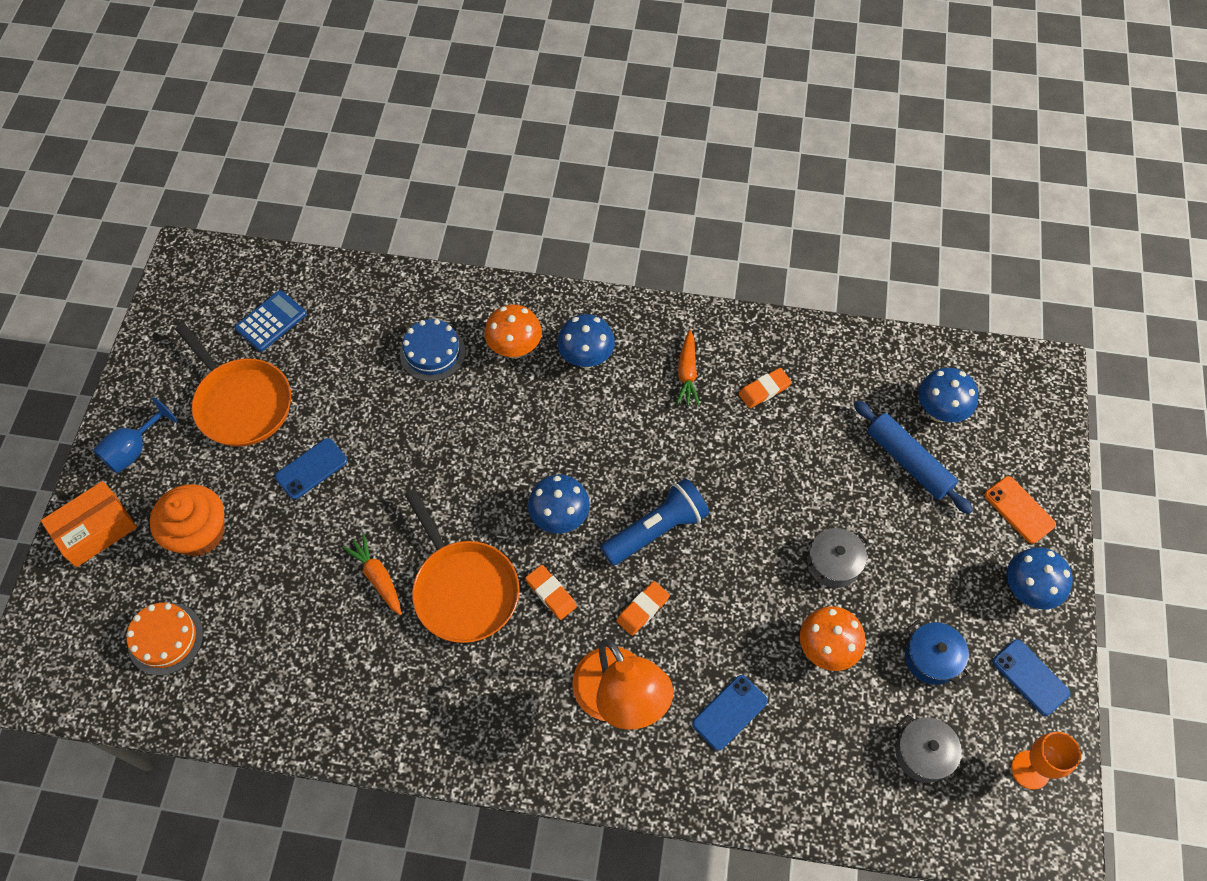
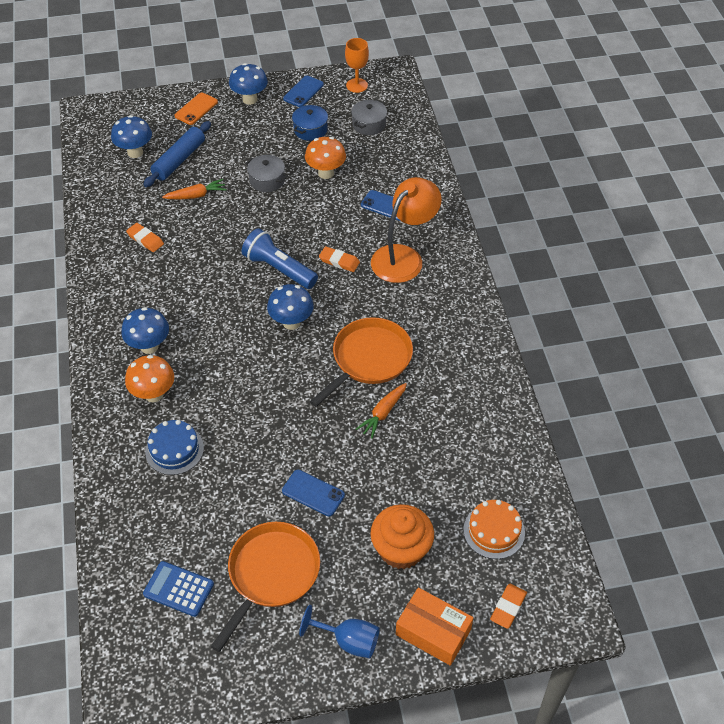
camera: 110 degrees left, 10 degrees down
orange eraser [525,565,577,620] -> orange eraser moved to [490,584,527,629]
orange carrot [676,330,700,406] -> orange carrot moved to [162,179,227,199]

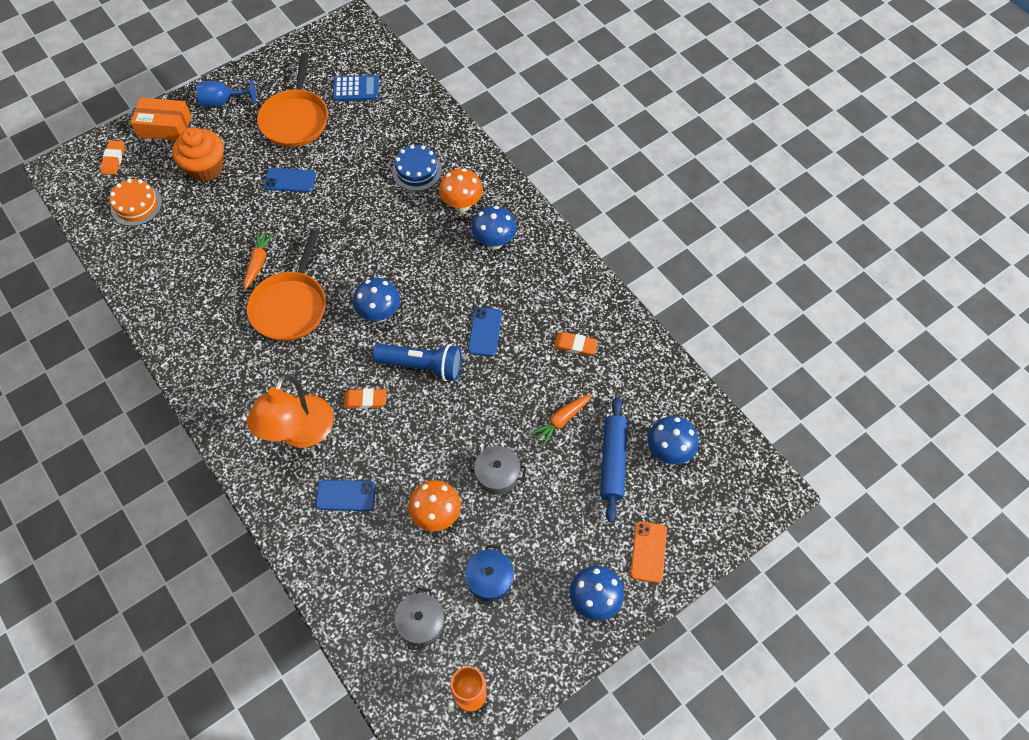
camera: 155 degrees right, 10 degrees up
blue phone [283,76,324,107] -> blue phone moved to [468,307,502,356]

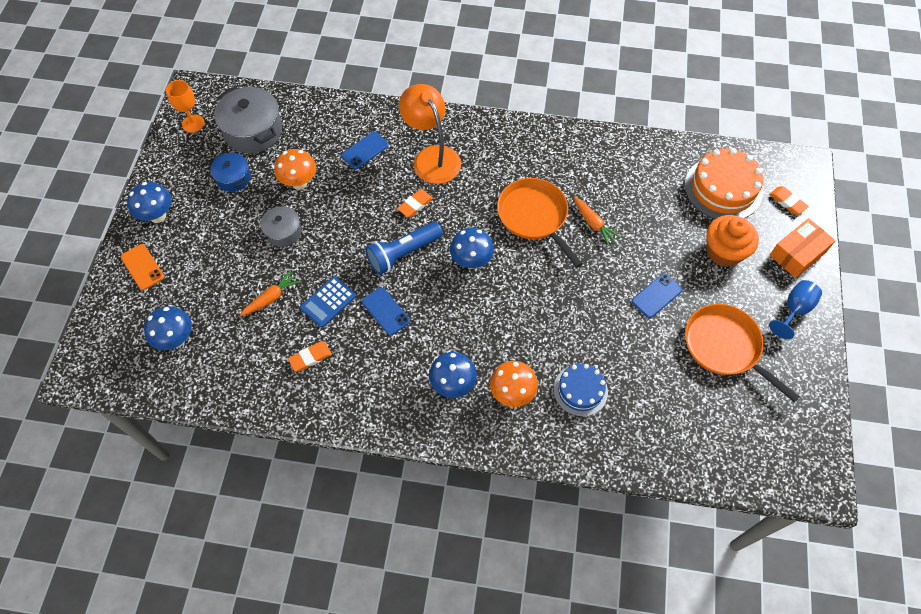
camera: 135 degrees right, 0 degrees up
orange cake [110,179,162,226] -> orange cake [685,148,763,219], size x1.61
blue calculator [333,75,379,101] -> blue calculator moved to [300,276,356,327]
grey pot [394,588,444,651] -> grey pot [214,87,282,153], size x1.74
orange carrot [530,394,592,447] -> orange carrot turned 45 degrees clockwise [240,270,301,316]
blue rolling pin [600,397,628,522] -> none

